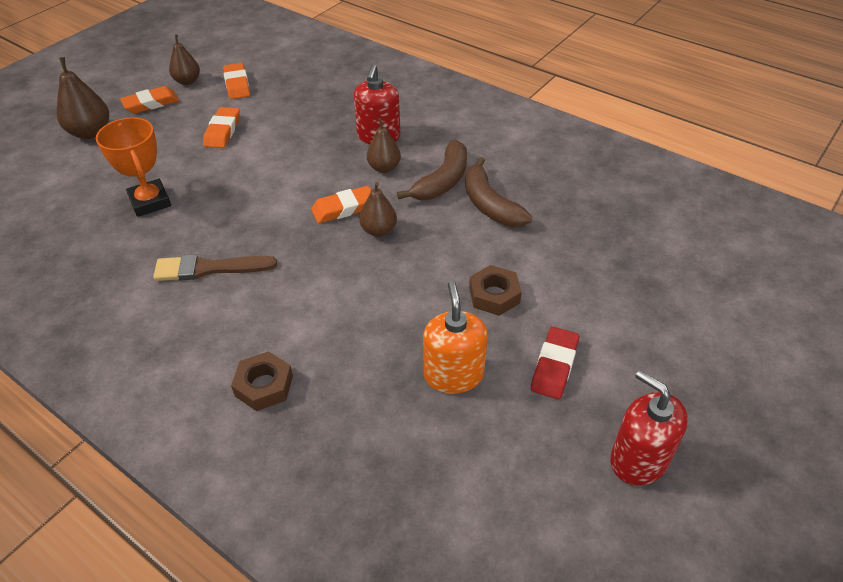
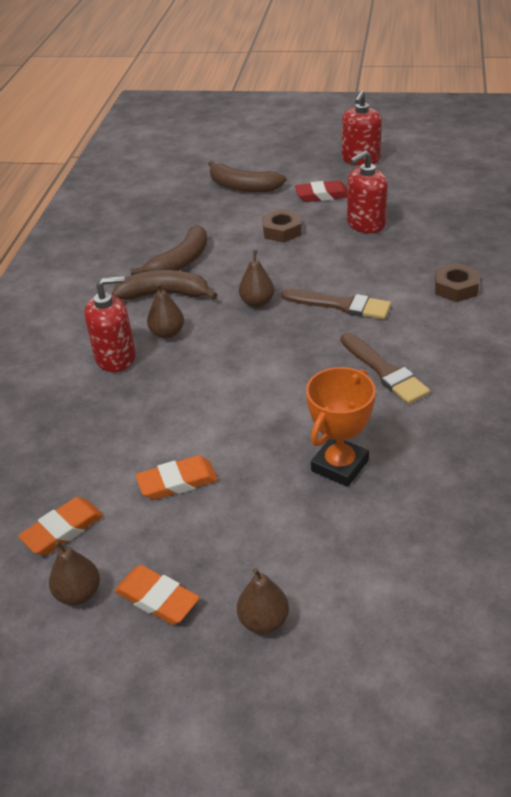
camera: 115 degrees left, 5 degrees down
brown pear [57,57,109,139] -> brown pear [237,568,289,634], size x0.66
orange eraser [311,186,371,223] -> none
orange soap dispenser [423,281,488,394] -> red soap dispenser [347,150,388,233]
none -> brown banana [208,161,287,192]
none -> brown brush [281,289,391,319]

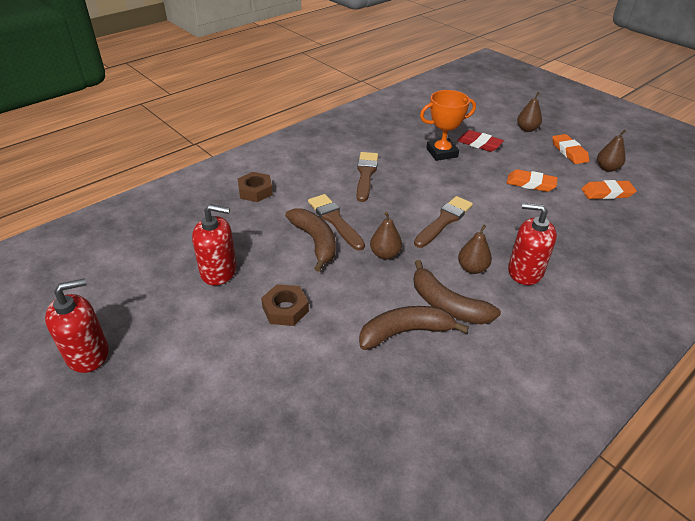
camera: 145 degrees left, 0 degrees up
brown banana [208,161,287,192] -> brown banana moved to [285,208,336,272]
red eraser [295,180,347,202] -> red eraser moved to [457,130,504,152]
none -> brown brush [414,196,473,248]

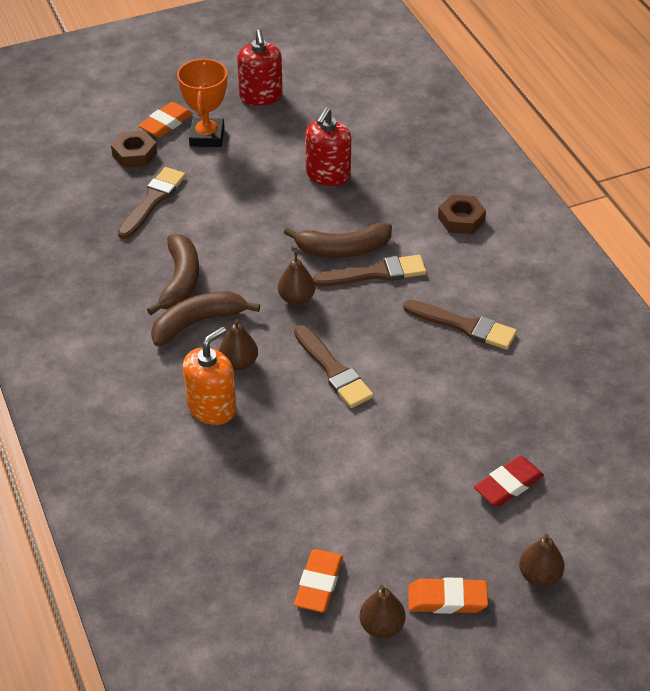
camera: 110 degrees right, 5 degrees up
brown nut [261,284,309,326] -> brown nut moved to [111,131,157,168]
orange trophy [420,90,476,161] -> orange trophy moved to [177,58,227,147]
orange eraser [507,169,558,192] -> orange eraser moved to [138,102,193,138]
red soap dispenser [508,203,557,285] -> orange soap dispenser [183,327,236,425]
none -> brown brush [118,167,186,239]

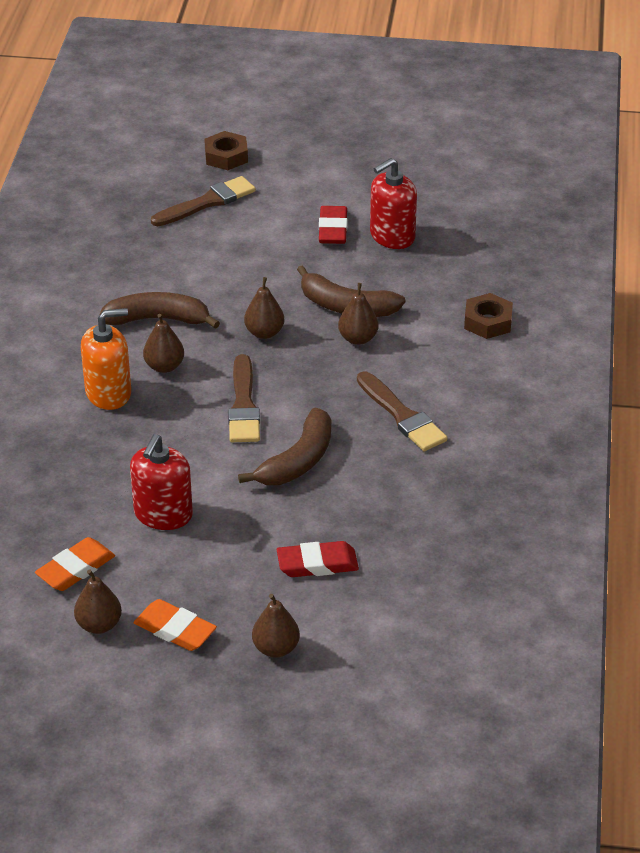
camera: 30 degrees right, 5 degrees down
orange eraser [138,102,193,138] -> none
brown banana [147,234,199,315] -> brown banana moved to [238,407,331,485]
orange trophy [177,58,227,147] -> none
red soap dispenser [237,30,283,106] -> red soap dispenser moved to [130,434,193,530]
brown brush [313,255,426,287] -> brown pear [338,283,379,345]
none -> red eraser [319,206,347,244]

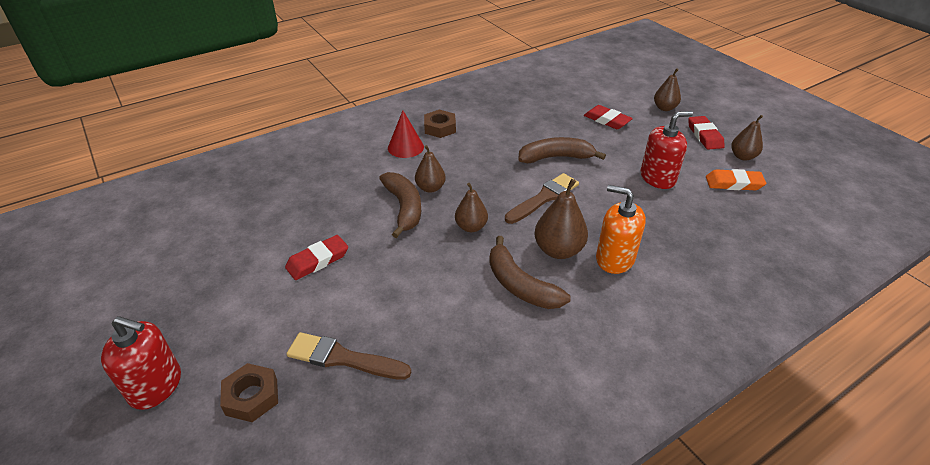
camera: 130 degrees left, 0 degrees up
orange eraser [134,599,217,651] -> red eraser [688,116,725,150]
brown pear [143,314,184,373] -> brown pear [535,179,588,259], size x1.50
brown brush [357,371,447,451] -> none
red soap dispenser [370,158,417,249] -> red soap dispenser moved to [101,316,181,410]
brown nut [464,293,513,339] -> brown nut moved to [424,110,456,138]
none -> red cone [388,110,424,158]

